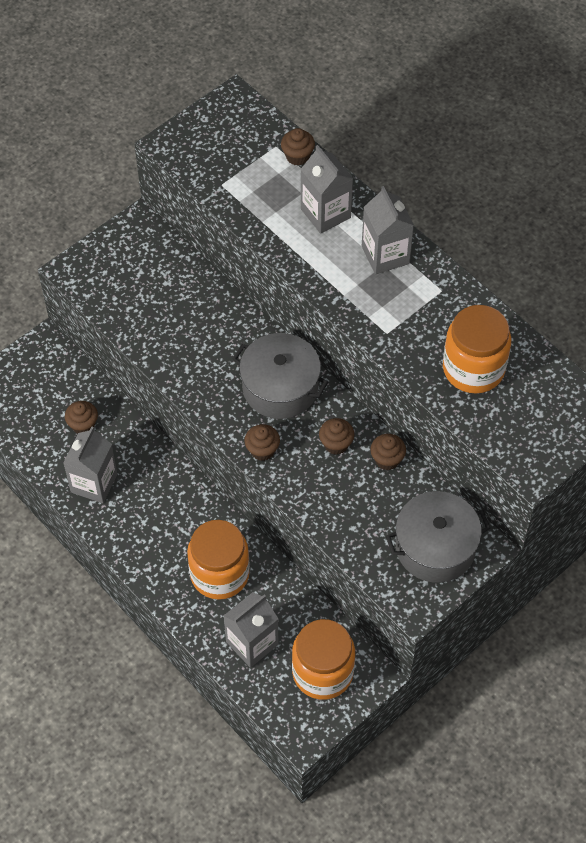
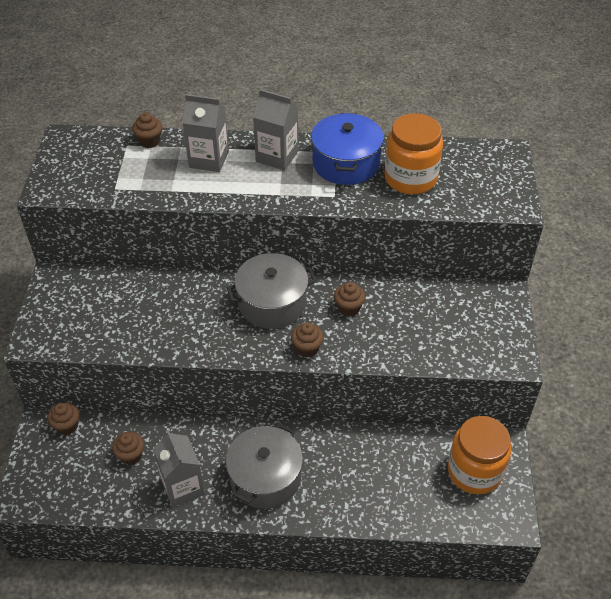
camera: 45 degrees left, 10 degrees down
orange jar [187,520,250,600] -> none
grey carton [224,592,279,668] -> none
brown cupcake [370,434,406,470] -> brown cupcake moved to [47,402,79,435]
grey pot [386,491,490,583] -> grey pot moved to [226,424,303,509]
none -> blue pot [311,113,384,185]

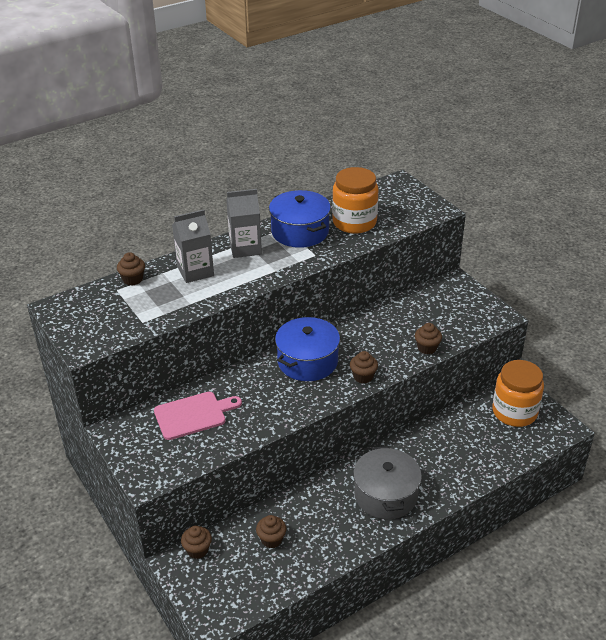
camera: 35 degrees left, 10 degrees down
grey carton [153,430,205,508] -> none
grey pot [227,253,317,329] -> blue pot [275,317,340,381]
brown cupcake [334,282,366,316] -> brown cupcake moved to [415,323,442,354]
none -> pink cutting board [154,392,242,440]

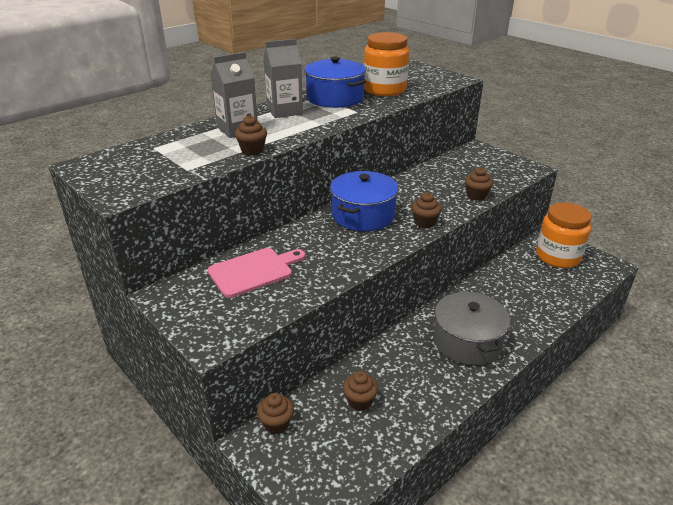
camera: 10 degrees left, 5 degrees down
brown cupcake [117,252,145,286] -> brown cupcake moved to [235,115,267,155]

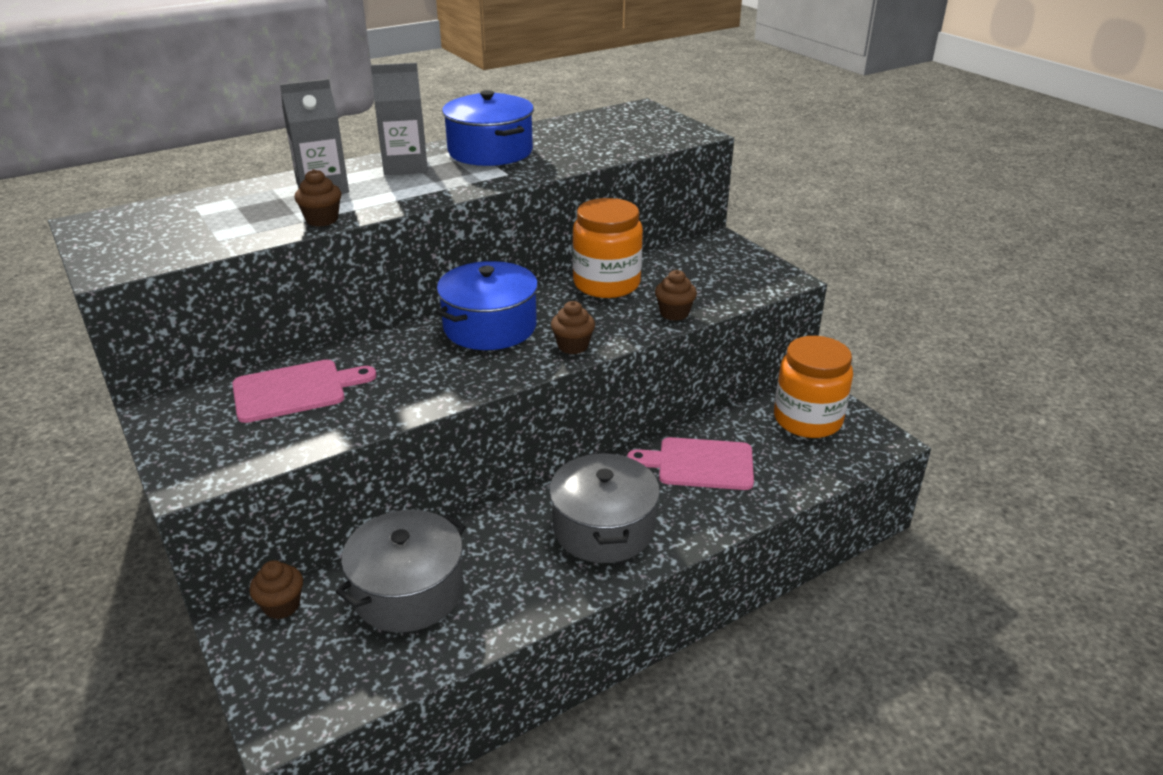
camera: 10 degrees right, 0 degrees up
brown cupcake [343,371,378,411] -> grey pot [336,510,466,633]
orange jar [364,32,409,96] -> orange jar moved to [572,198,643,298]
none -> pink cutting board [627,437,754,490]

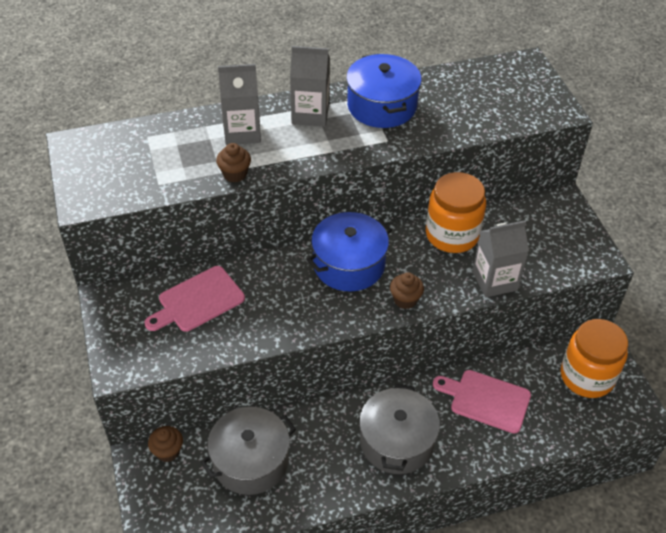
camera: 15 degrees right, 15 degrees up
pink cutting board [232,360,376,423] -> pink cutting board turned 150 degrees clockwise [145,266,245,332]
brown cupcake [655,270,697,321] -> grey carton [472,220,529,297]

